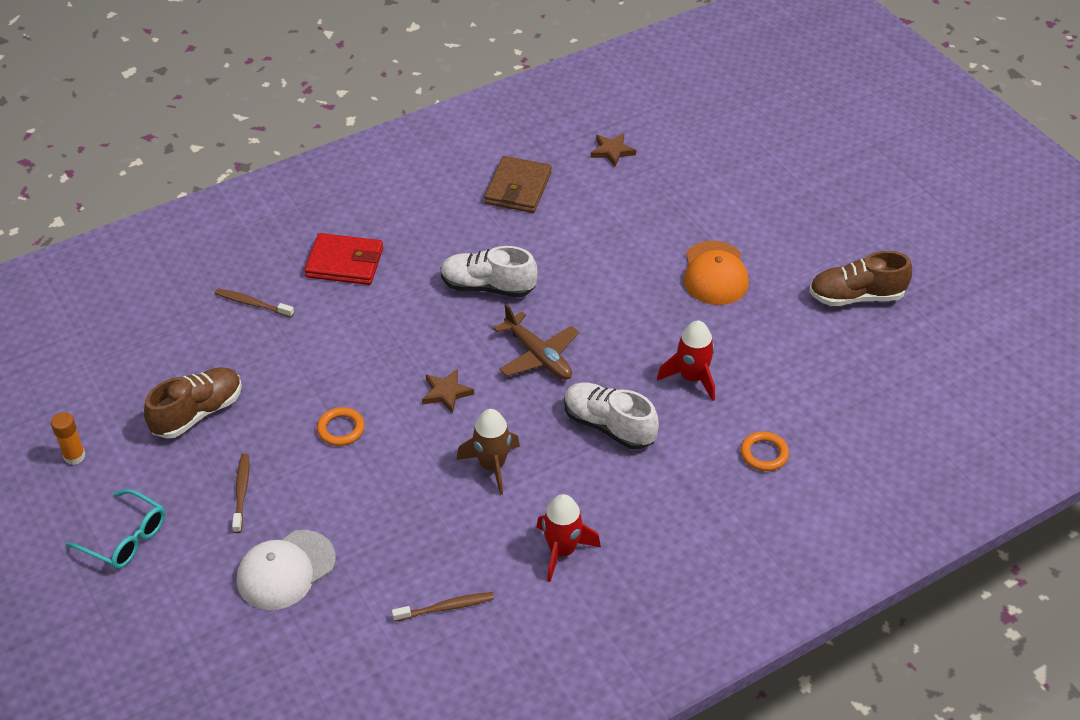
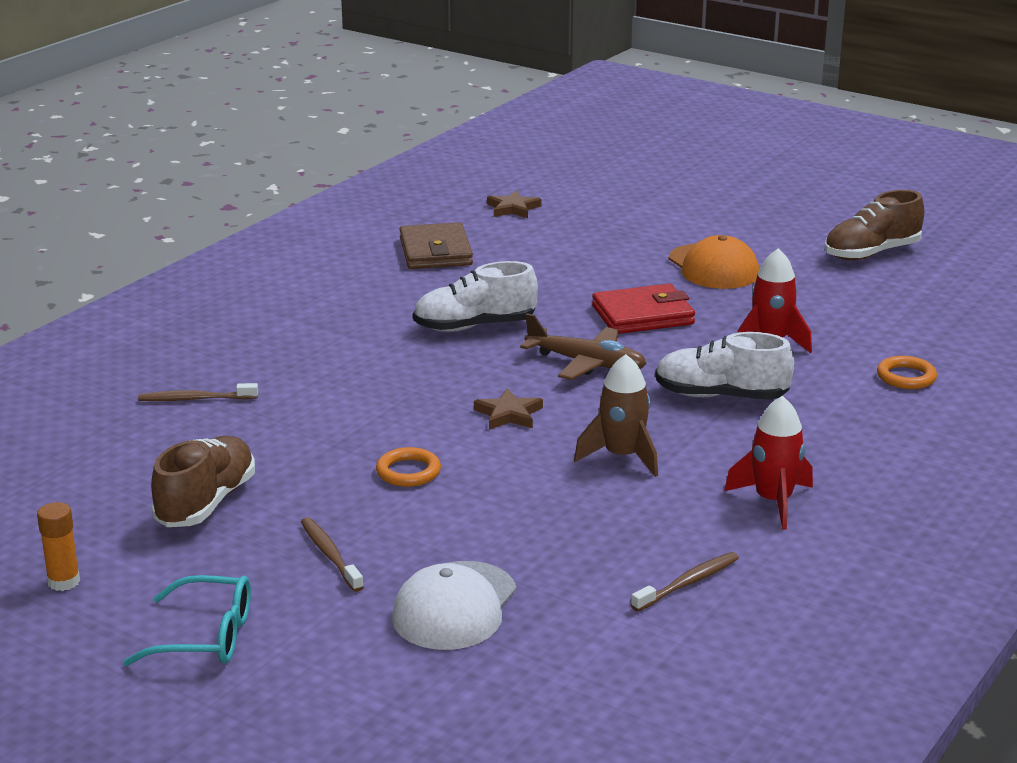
camera: 25 degrees left, 20 degrees down
red wallet [304,233,383,285] -> red wallet moved to [592,284,695,334]

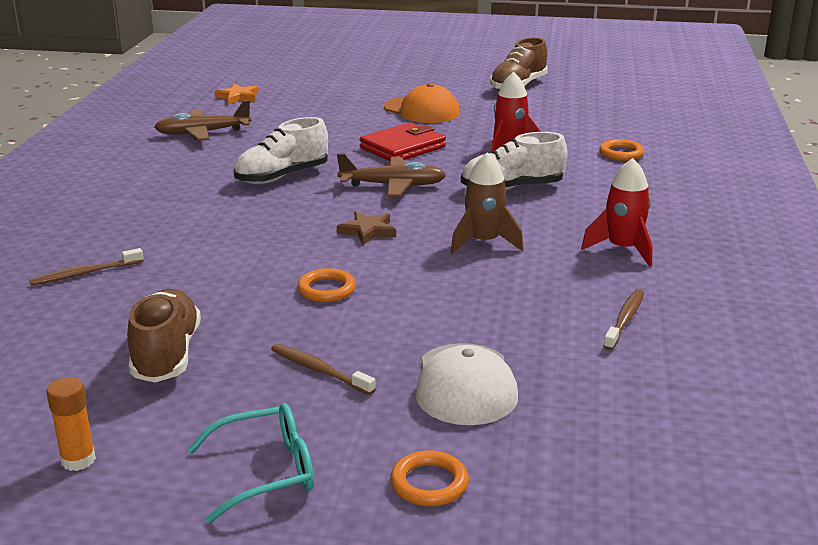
camera: 25 degrees left, 0 degrees up
brown wallet [400,222,473,269] -> brown plane [154,100,251,141]
brown star [487,190,542,218] -> orange star [215,84,259,104]
none -> orange ring [390,450,469,506]

